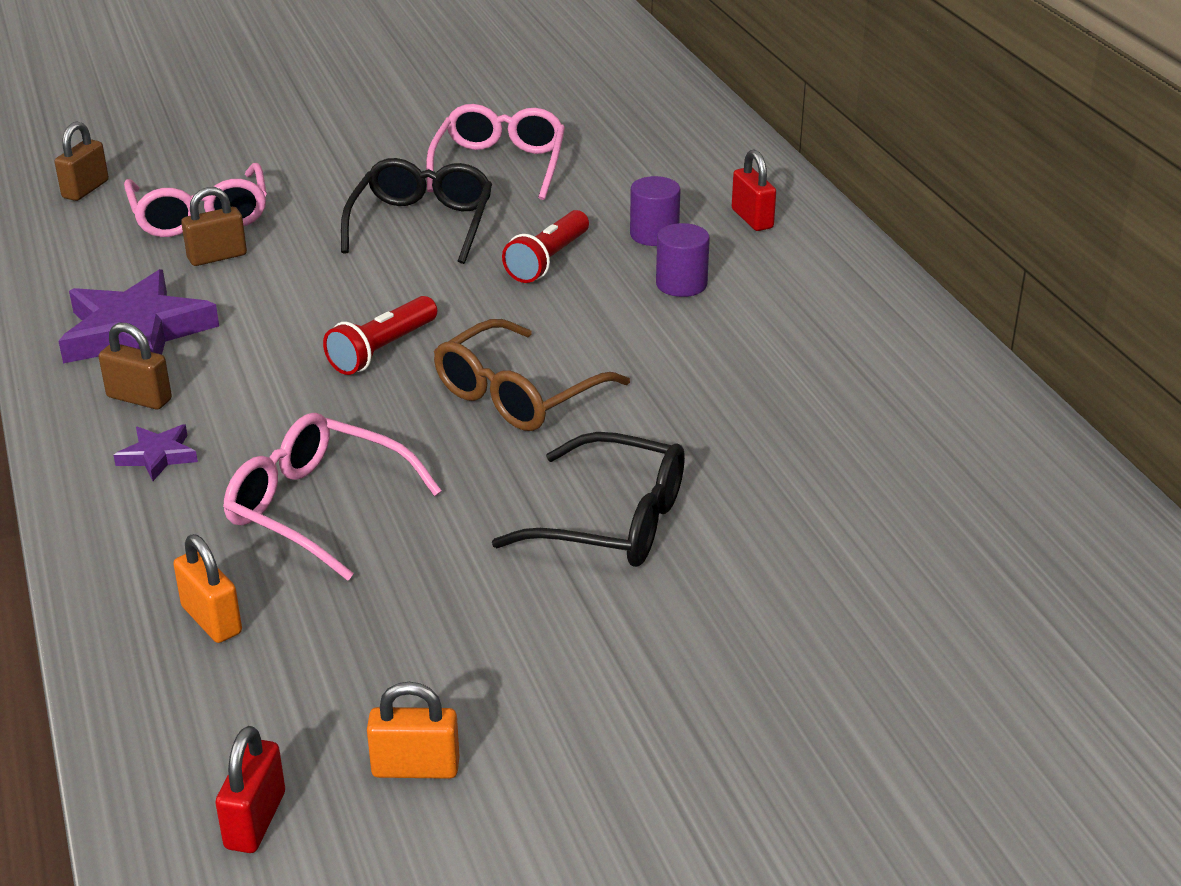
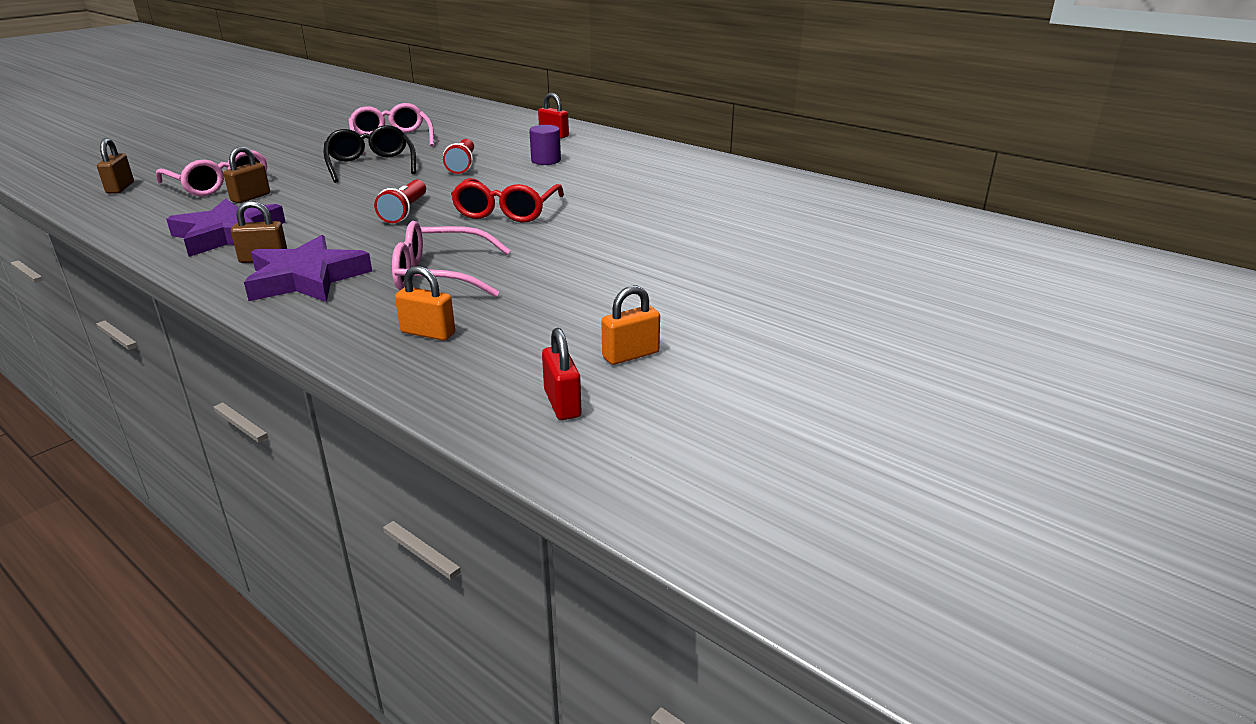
camera: 30 degrees left, 5 degrees down
purple star [114,424,198,481] -> purple star [244,235,372,302], size x2.15
brown glasses [434,319,630,431] -> red glasses [451,178,564,223]
black glasses [492,432,685,567] -> none
purple cylinder [630,176,680,246] -> none

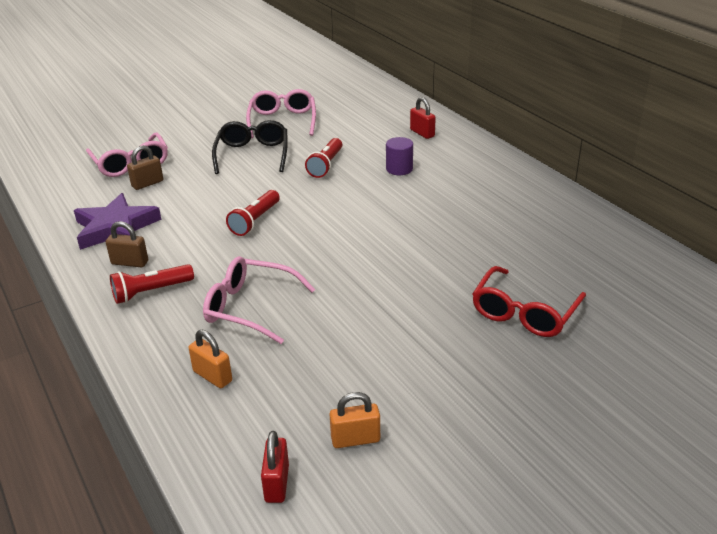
camera: 20 degrees right, 5 degrees up
brown padlock [97,138,134,194] -> none
purple star [244,235,372,302] -> red flashlight [110,264,194,304]
red glasses [451,178,564,223] -> red glasses moved to [472,266,586,337]

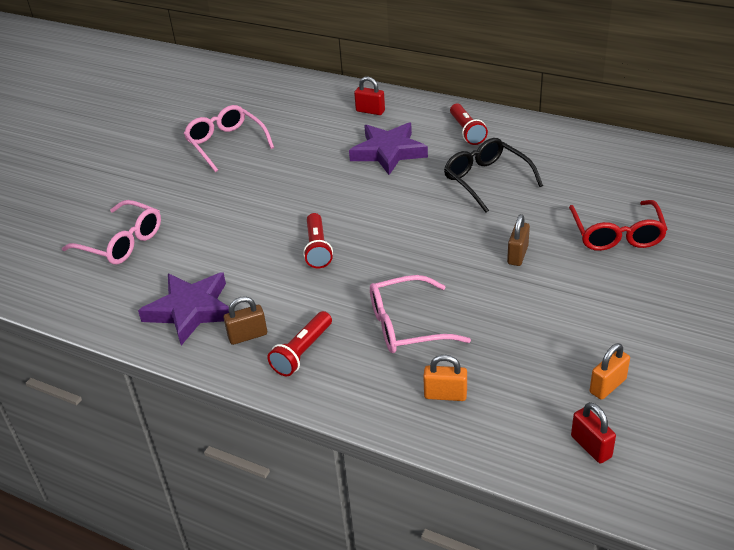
camera: 30 degrees left, 5 degrees up
brown padlock [127,145,163,190] -> brown padlock moved to [507,214,530,266]
black glasses [212,120,288,174] -> black glasses moved to [444,138,543,213]
red flashlight [305,138,342,178] -> red flashlight moved to [450,104,488,145]
purple cylinder [386,137,413,175] -> purple star [349,122,428,175]

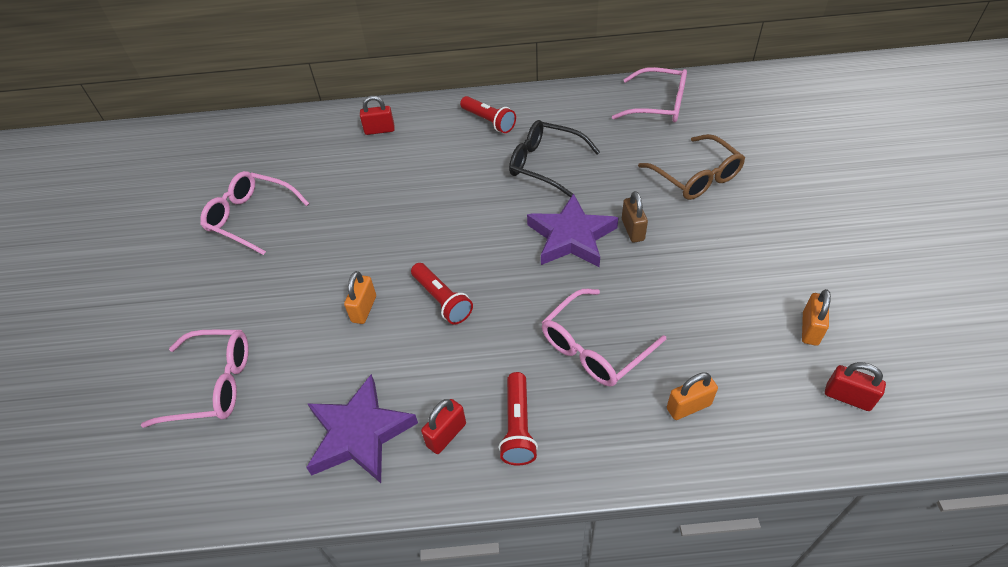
camera: 30 degrees left, 10 degrees up
brown padlock [224,296,267,345] -> red padlock [421,399,466,454]
purple star [349,122,428,175] -> purple star moved to [527,193,618,267]
red glasses [569,200,668,251] -> brown glasses [638,134,745,200]
none -> orange padlock [344,271,376,324]
none -> pink glasses [612,67,687,122]

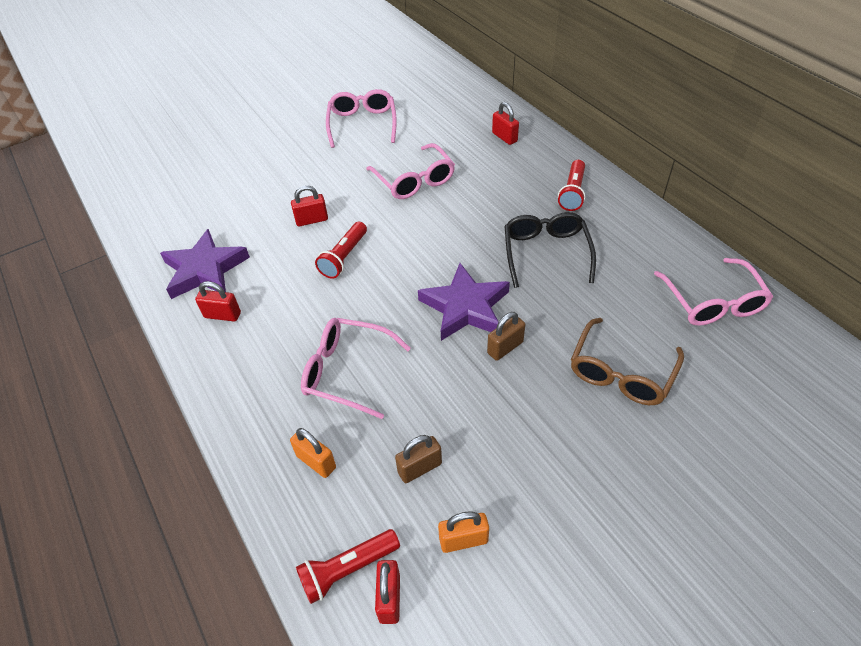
camera: 60 degrees right, 0 degrees up
pink glasses [141,330,249,428] -> pink glasses moved to [366,143,455,199]
orange padlock [344,271,376,324] -> red padlock [291,185,328,227]
red flashlight [499,372,538,466] -> red flashlight moved to [296,529,400,604]
none -> brown padlock [395,435,442,483]

